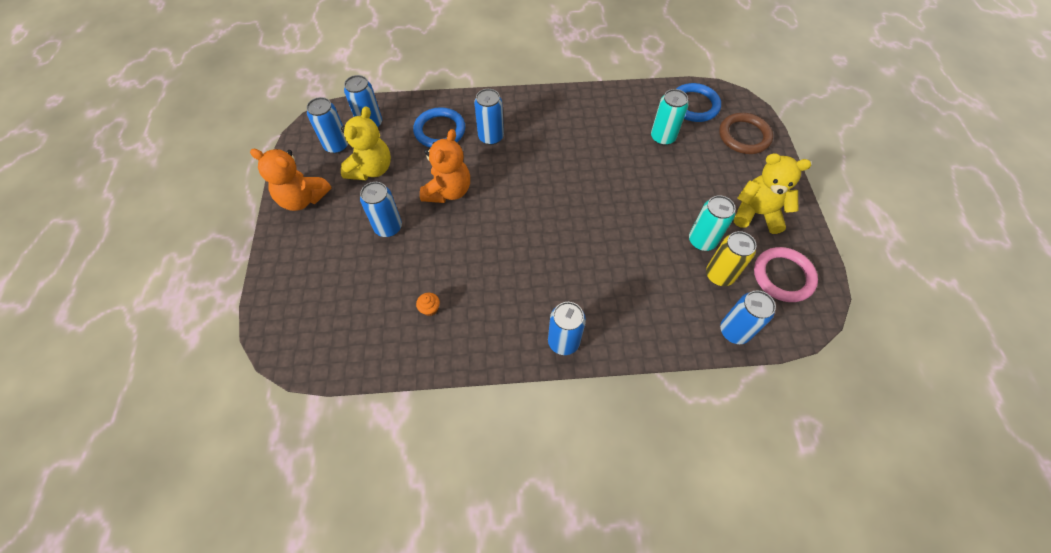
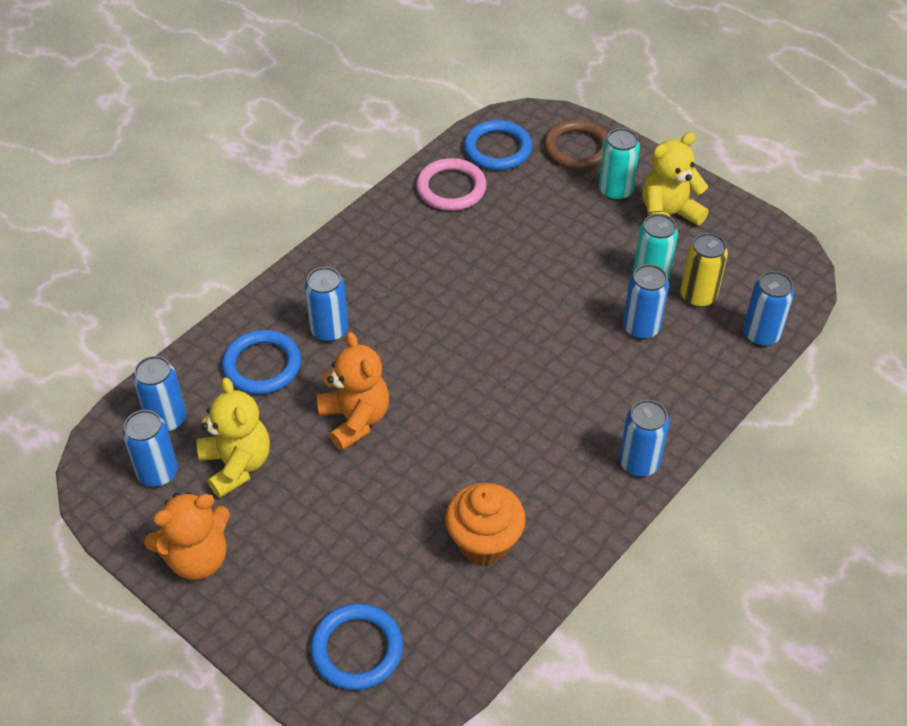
camera: 45 degrees left, 10 degrees down
blue can [360,182,402,237] -> blue can moved to [623,264,669,339]
orange cupcake [416,293,440,316] -> orange cupcake [445,483,526,565], size x2.46
turquoise can [651,89,689,145] -> turquoise can moved to [599,128,640,201]
pink ring [754,247,818,302] -> pink ring moved to [416,158,487,211]
none -> blue ring [310,603,403,690]

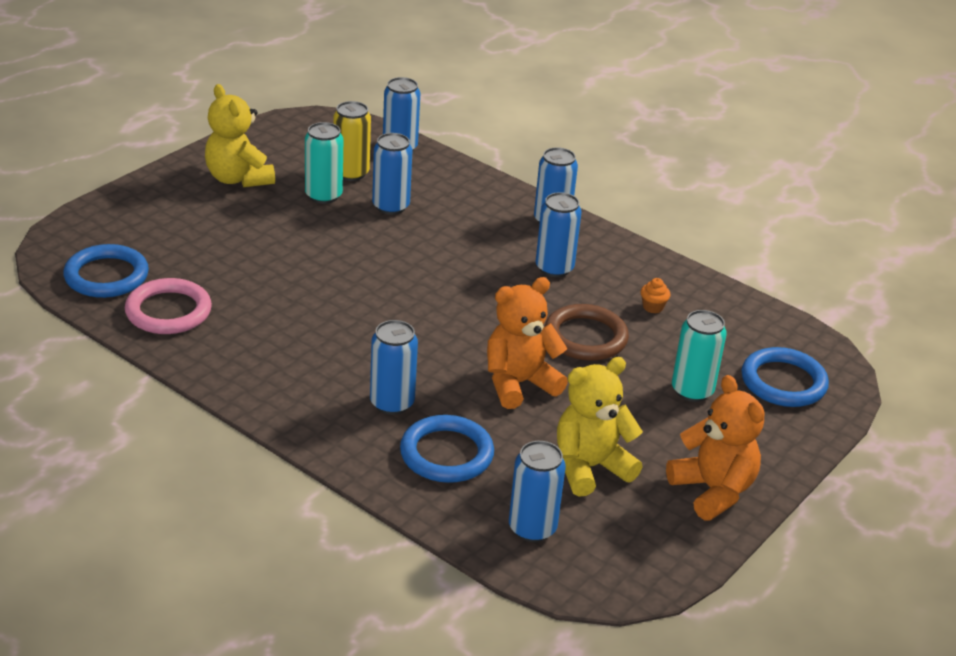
camera: 95 degrees left, 15 degrees down
blue can [123,410,178,487] -> blue can moved to [536,192,582,277]
orange cupcake [445,483,526,565] -> orange cupcake [641,278,670,313], size x0.41
brown ring [544,120,608,170] -> brown ring moved to [544,304,629,361]
turquoise can [599,128,640,201] -> turquoise can moved to [672,310,727,402]

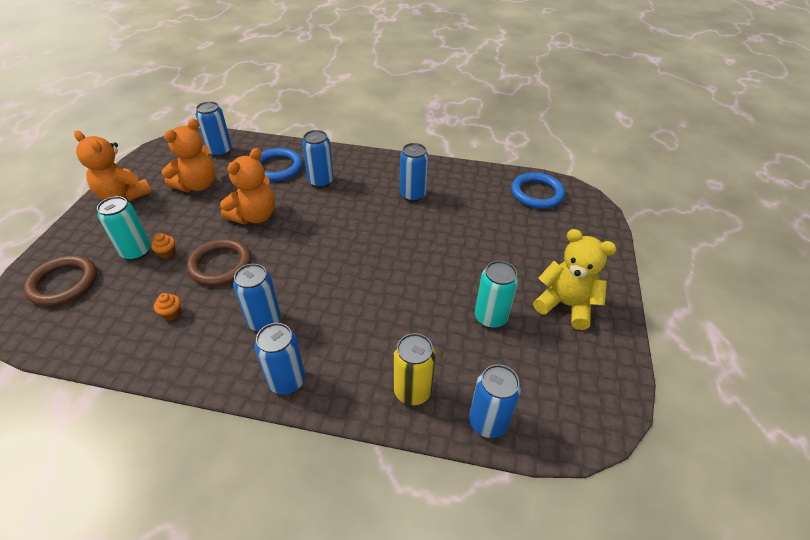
camera: 155 degrees right, 10 degrees up
pink ring [125,278,212,334] -> none
yellow can [333,101,371,181] -> yellow can moved to [394,333,436,405]
blue can [372,133,413,215] -> blue can moved to [400,143,428,202]
yellow teddy bear [557,357,643,497] -> orange teddy bear [162,119,215,192]
blue ring [742,347,829,407] -> brown ring [23,255,97,306]
none -> orange cupcake [151,233,175,259]

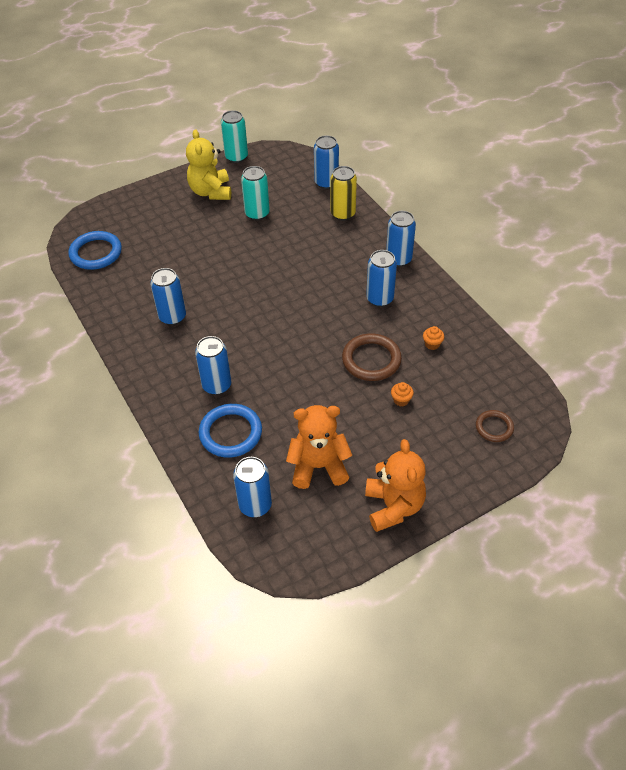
camera: 130 degrees left, 5 degrees up
brown ring [23,255,97,306] -> brown ring [476,410,514,442], size x0.60
turquoise can [97,196,151,260] -> turquoise can moved to [221,110,248,163]
orange teddy bear [220,148,275,224] -> none

